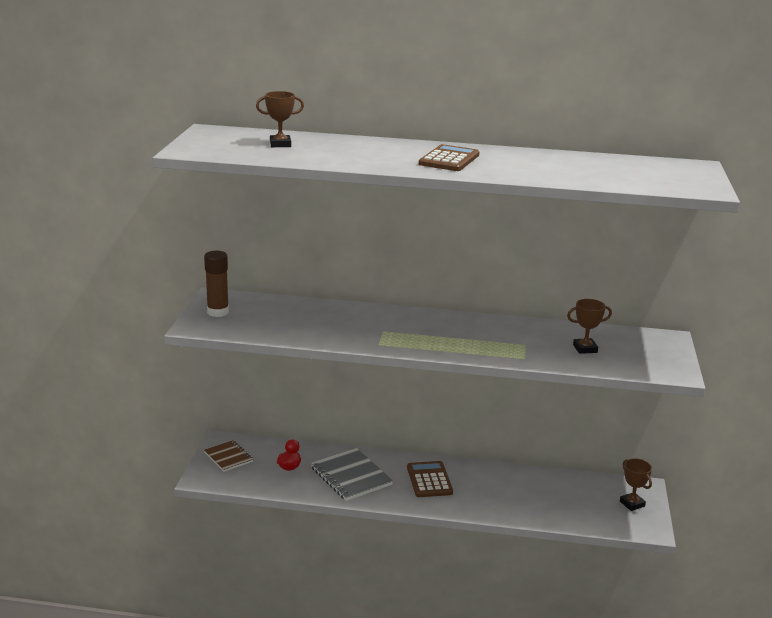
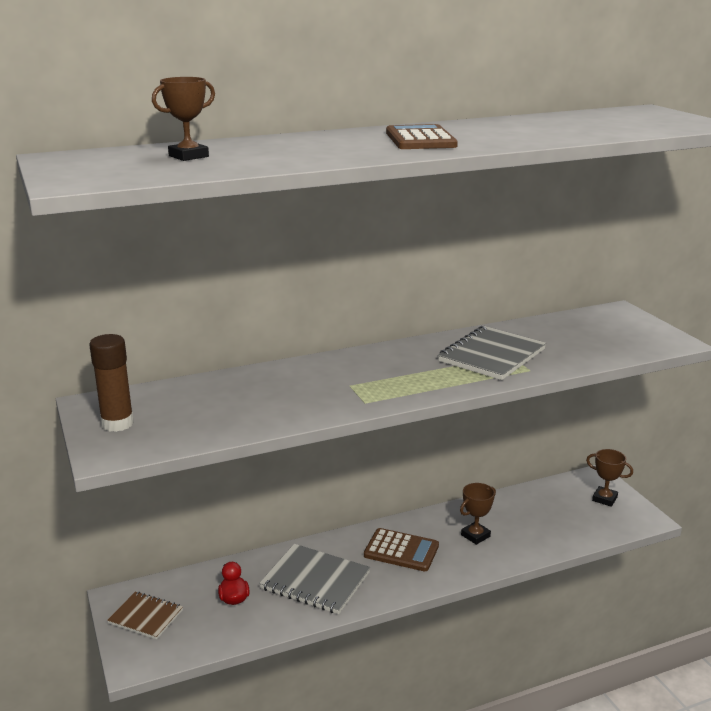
camera: 30 degrees left, 0 degrees up
brown calculator [407,461,453,497] -> brown calculator turned 150 degrees clockwise [364,528,439,571]
brown trophy [567,299,612,354] -> brown trophy moved to [460,483,496,545]
none -> grey notebook [438,326,546,380]

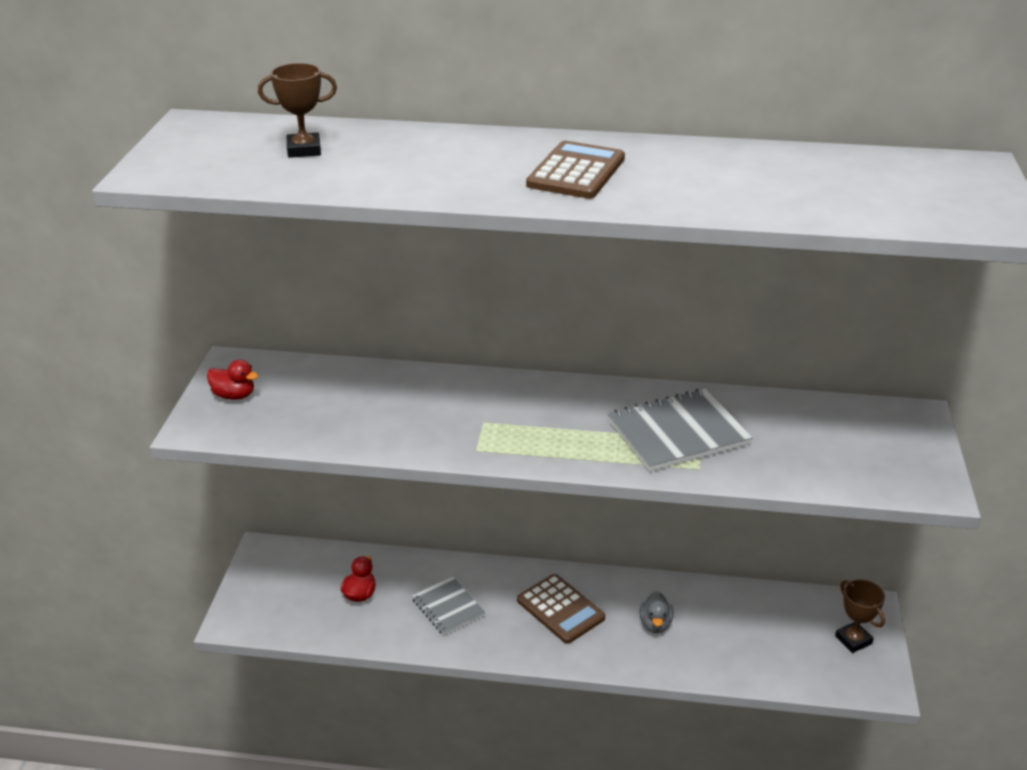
camera: 30 degrees right, 10 degrees up
brown glue stick [89,334,134,432] -> red duck [207,360,258,400]
brown notebook [107,592,183,639] -> none
grey notebook [259,544,370,614] -> grey notebook [412,576,486,636], size x0.62
brown trophy [460,483,496,545] -> grey duck [639,591,674,633]

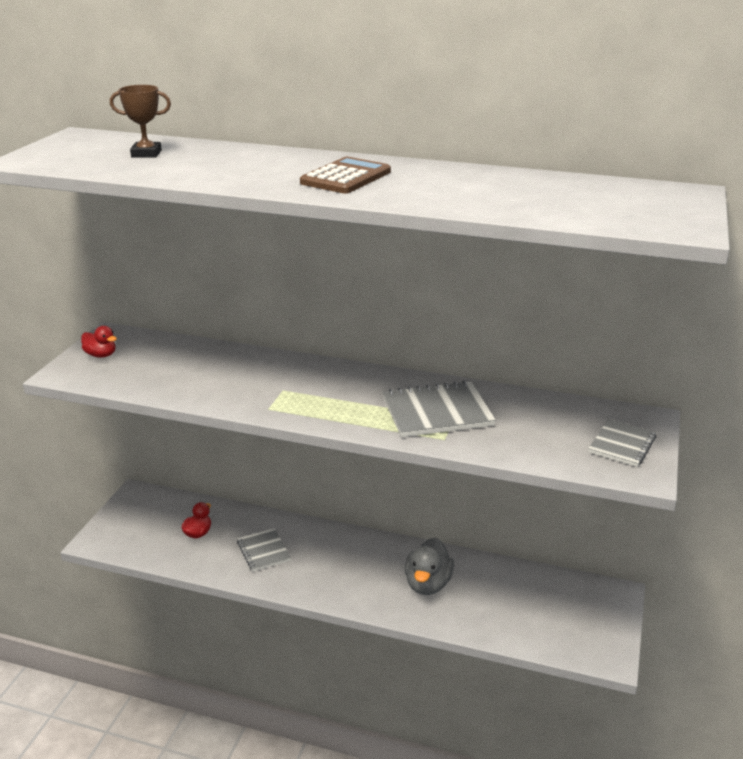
camera: 10 degrees right, 5 degrees down
brown calculator [517,574,605,644] -> none
grey duck [639,591,674,633] -> grey duck [405,538,454,595], size x1.68
brown trophy [835,579,885,653] -> none
none -> grey notebook [588,419,657,467]

